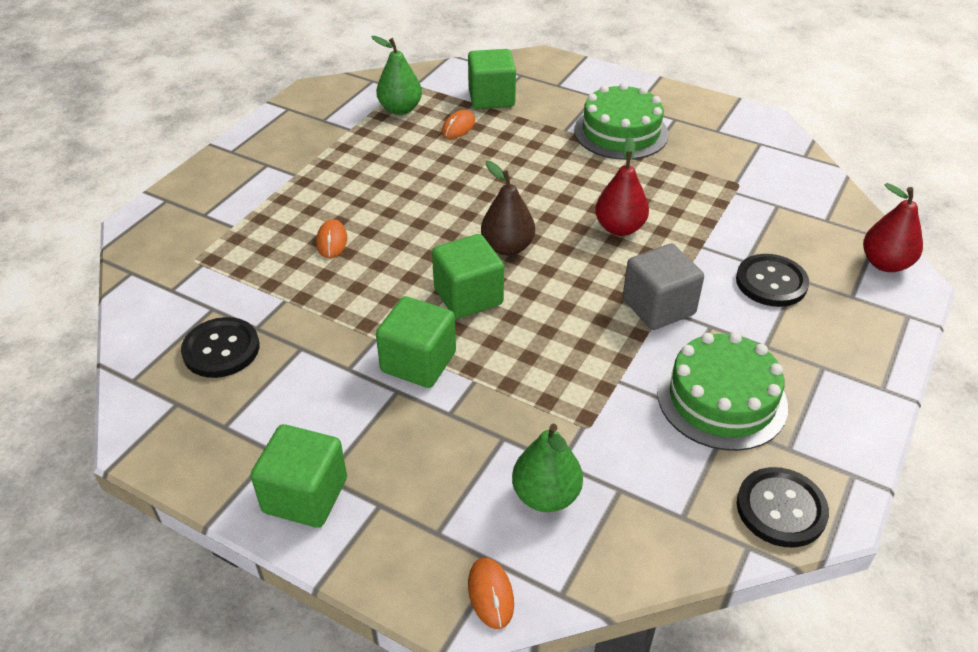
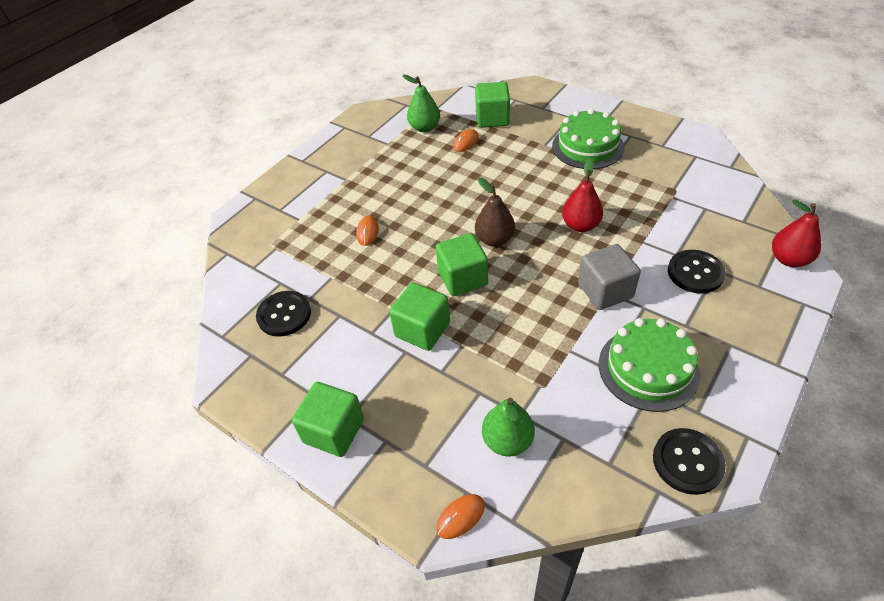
camera: 10 degrees right, 5 degrees up
orange mouse [468,558,514,629] -> orange mouse turned 60 degrees clockwise [436,494,485,539]

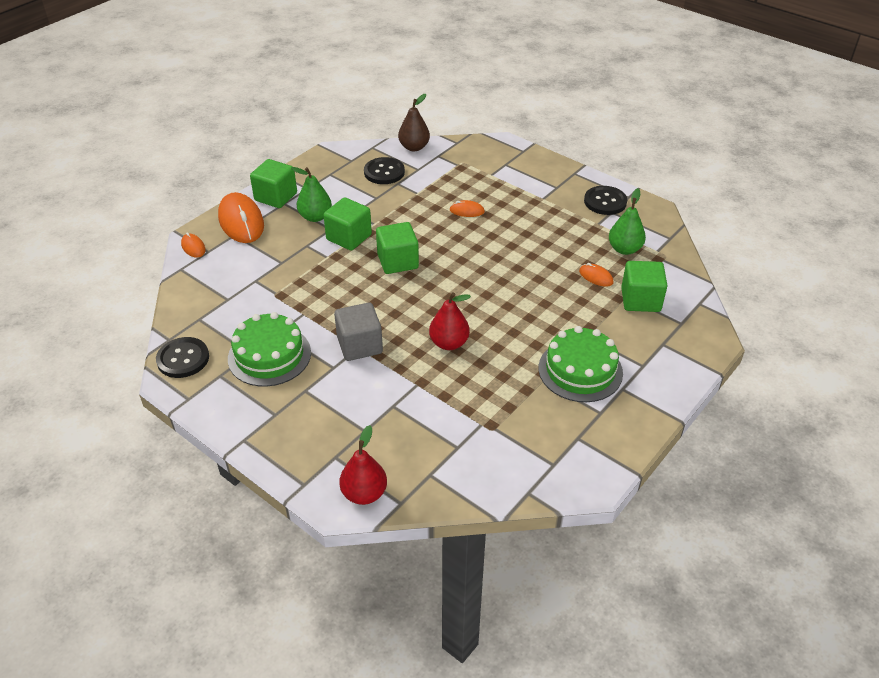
camera: 90 degrees right, 5 degrees down
brown pear [475,177,515,247] -> brown pear moved to [398,94,430,151]
green pear [482,398,535,457] -> green pear moved to [291,167,332,222]
black button [668,250,726,294] -> black button moved to [584,186,627,215]
none -> orange mouse [218,192,264,243]

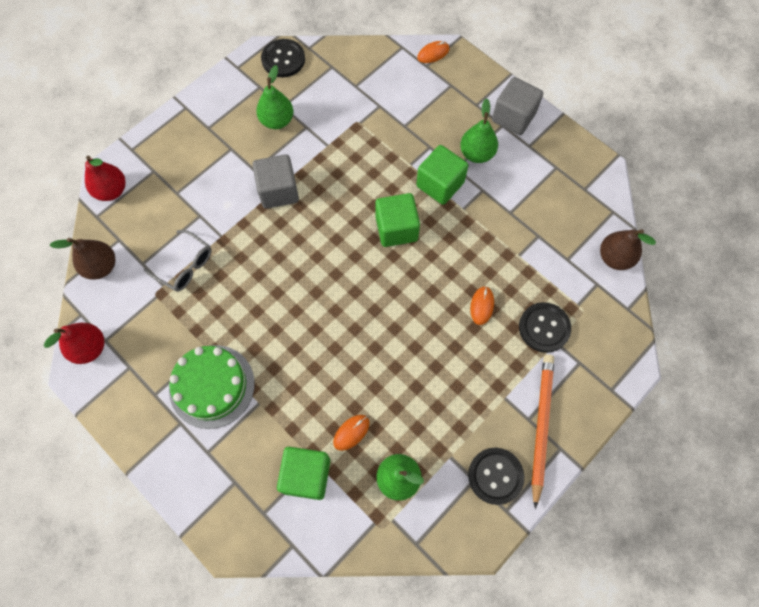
camera: 95 degrees right, 25 degrees up
orange mouse [218,192,264,243] -> none
green cake [228,312,311,387] -> green pear [256,65,293,129]
green cube [250,159,297,208] -> grey cube [492,77,543,135]
black button [364,157,405,184] -> black button moved to [519,302,571,353]
red pear [429,292,471,350] -> red pear moved to [44,323,104,364]
none -> brown pear [50,238,115,280]
none -> grey glasses [144,230,212,292]
none -> orange pencil [532,354,554,509]

